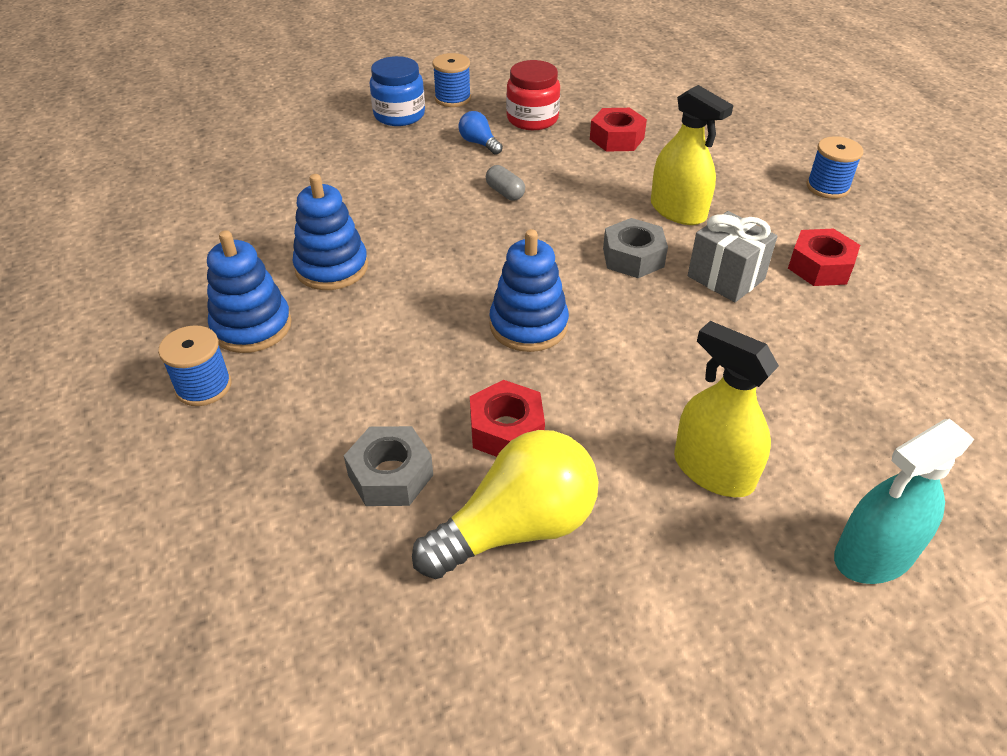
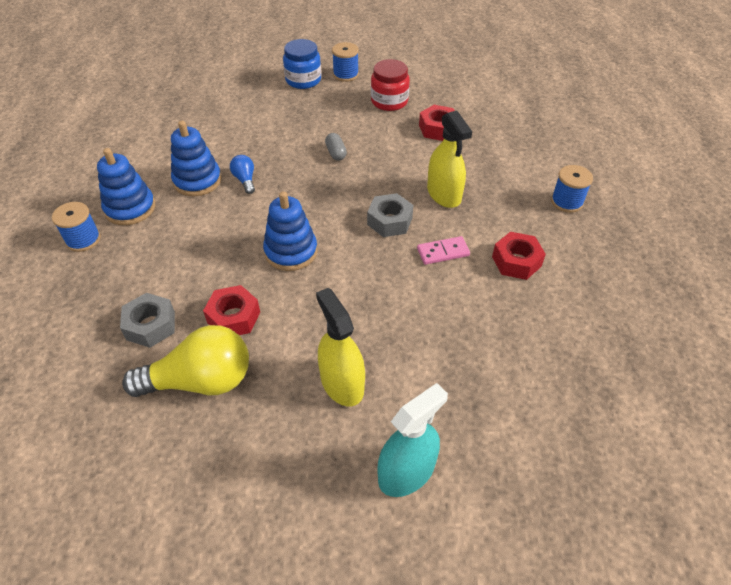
camera: 20 degrees right, 5 degrees up
blue light bulb [458,111,503,155] -> blue light bulb moved to [230,155,255,194]
grey gift [688,211,777,302] -> pink domino [417,236,470,265]
turquoise spray bottle [834,419,974,584] -> turquoise spray bottle turned 150 degrees clockwise [377,383,448,497]

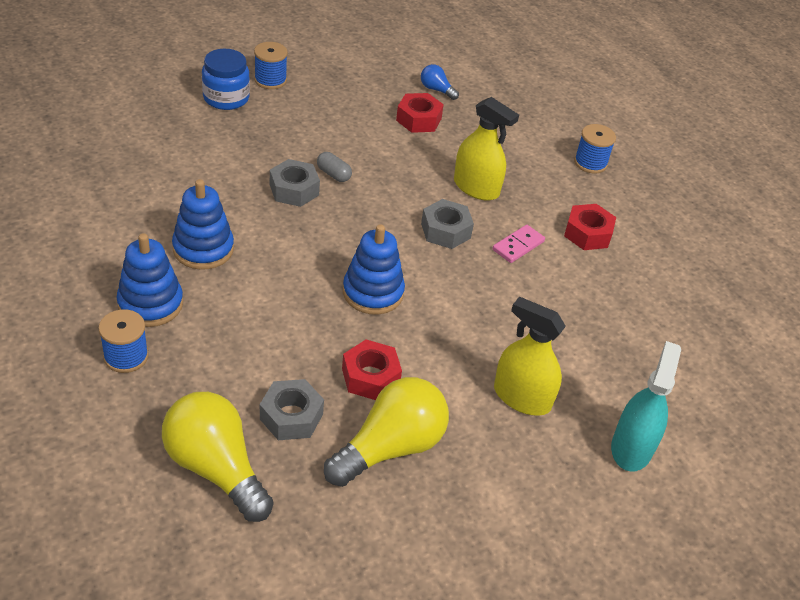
camera: 35 degrees left, 5 degrees down
blue light bulb [230,155,255,194] -> blue light bulb moved to [421,64,459,100]
red jar [371,59,410,111] -> none
none -> yellow light bulb [162,392,274,522]
none -> grey nut [270,159,320,207]

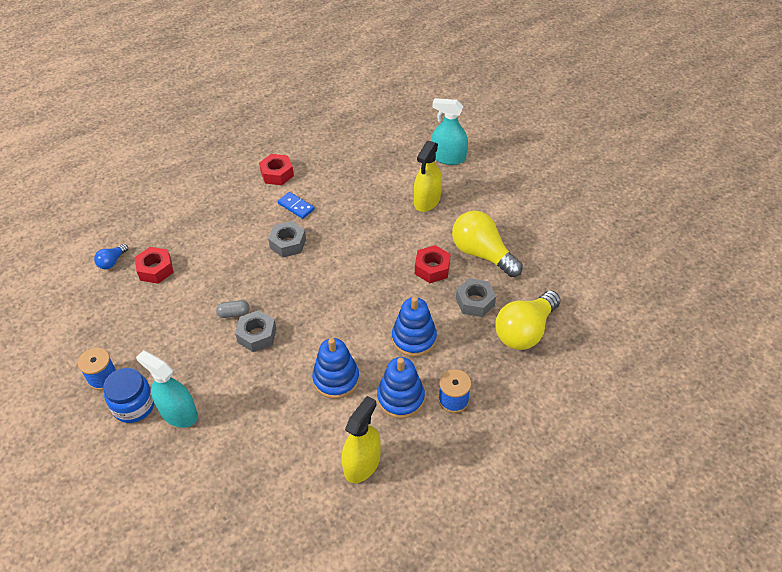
camera: 90 degrees left, 5 degrees up
grey capsule [317,152,352,182] -> grey capsule turned 45 degrees clockwise [216,300,250,318]
blue stacking toy [343,224,405,315] -> blue stacking toy moved to [392,296,437,357]
yellow spray bottle [454,97,519,201] -> yellow spray bottle moved to [342,396,381,483]
pink domino [492,225,545,263] -> blue domino [278,192,314,219]
blue spool [574,124,616,174] -> none
none -> turquoise spray bottle [136,351,198,428]

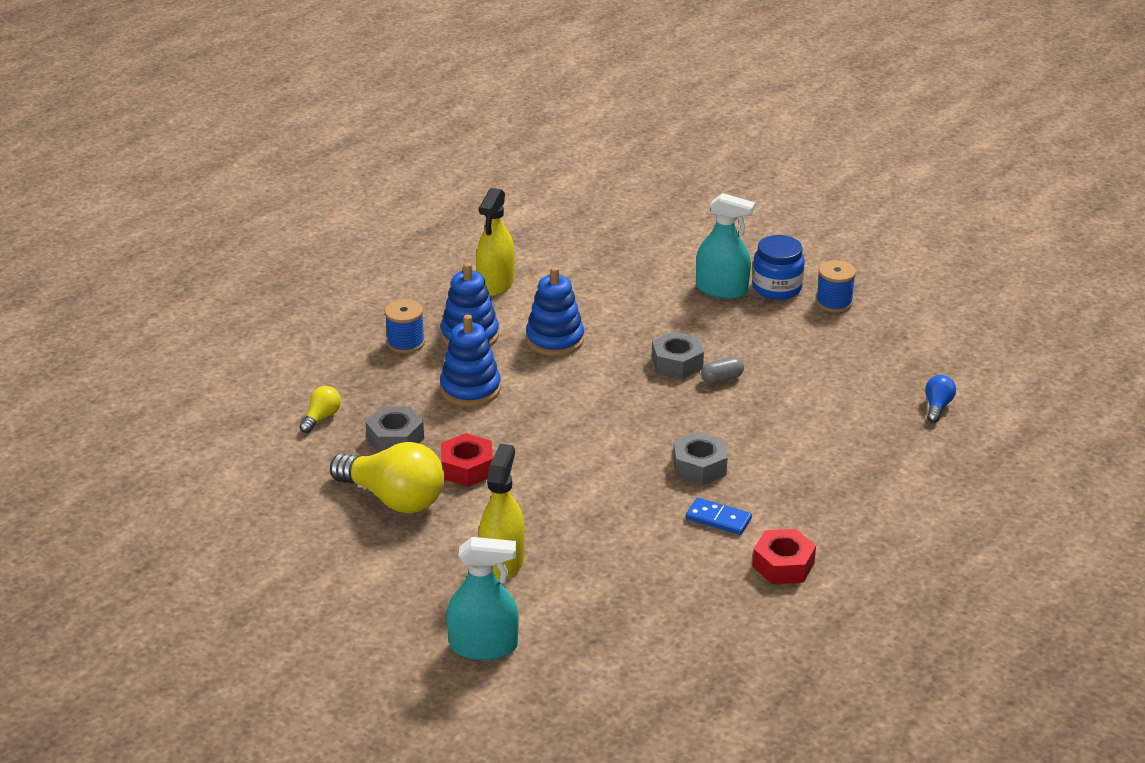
camera: 165 degrees right, 15 degrees down
red nut [134,247,174,284] -> none
yellow light bulb [495,291,561,350] -> yellow light bulb [300,386,341,433], size x0.46

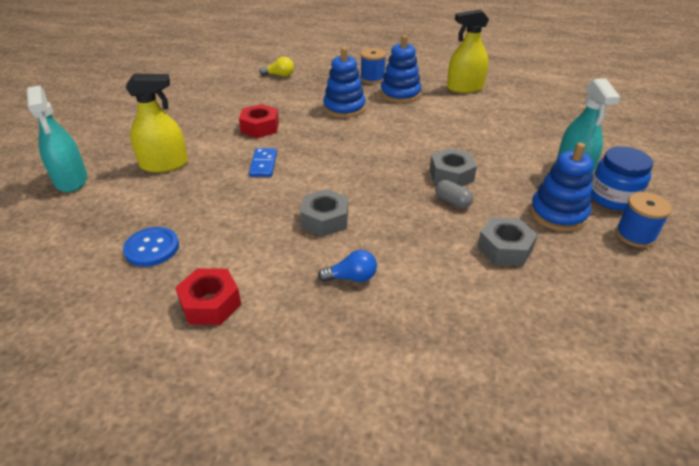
camera: 65 degrees right, 5 degrees up
yellow light bulb [330,442,444,513] -> none
grey nut [366,406,424,453] -> grey nut moved to [477,217,538,266]
blue stacking toy [526,267,584,356] -> blue stacking toy moved to [530,142,594,231]
blue domino [686,497,752,535] -> blue domino moved to [249,148,277,177]
blue light bulb [925,375,956,423] -> blue light bulb moved to [318,250,377,282]
none -> blue button [123,227,179,267]

